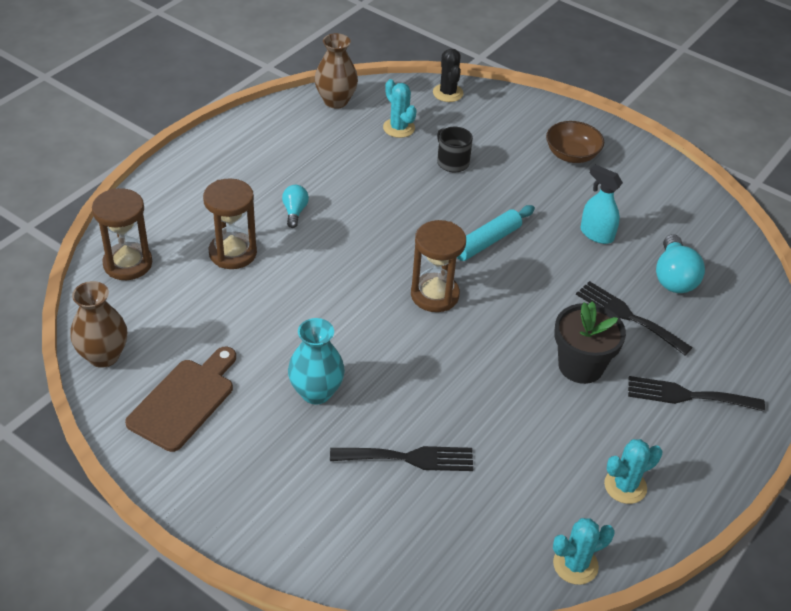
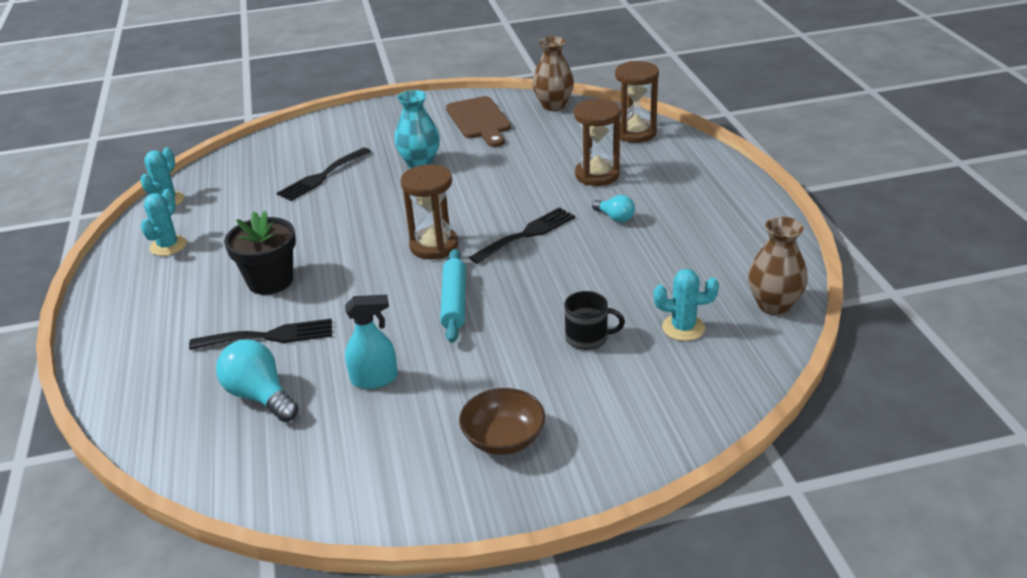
camera: 135 degrees right, 10 degrees down
black cactus [433,49,464,102] -> none
black fork [628,376,765,411] -> black fork moved to [469,207,575,264]

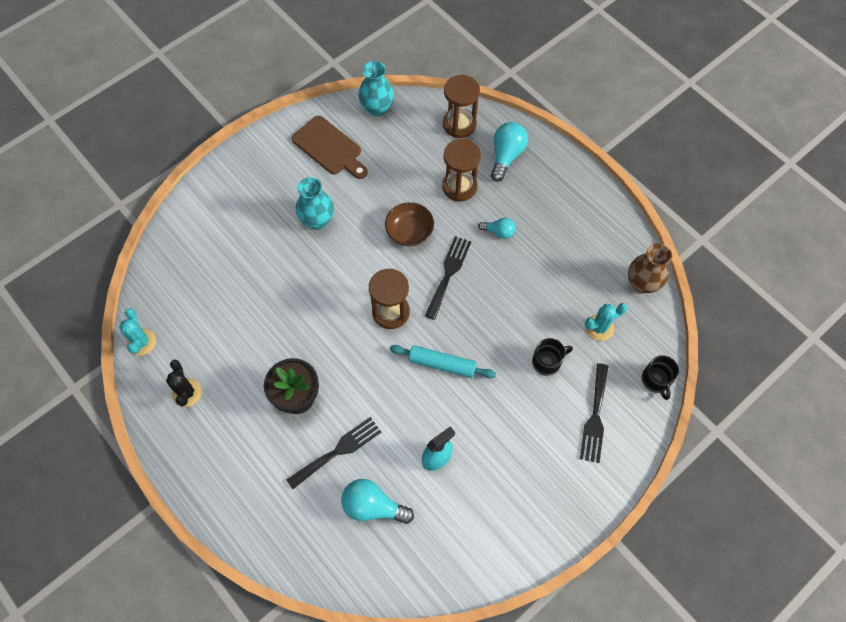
camera: 30 degrees left, 30 degrees up
turquoise cactus [141,189,187,256] -> black cactus [166,359,202,407]
black fork [277,147,371,201] -> black fork moved to [580,363,608,463]
turquoise rolling pin [440,249,466,343] -> turquoise rolling pin turned 45 degrees counterclockwise [390,345,496,378]
brown bowl [459,388,545,455] -> brown bowl moved to [385,202,434,246]
brown vase [532,37,574,111] -> turquoise vase [358,61,394,116]
none -> turquoise light bulb [491,122,528,182]
none -> black mug [642,355,679,400]

